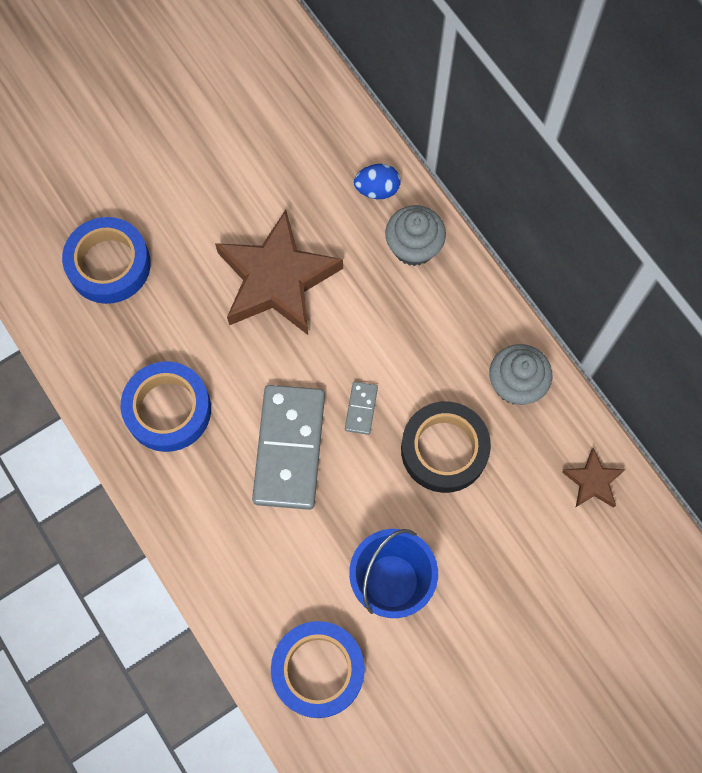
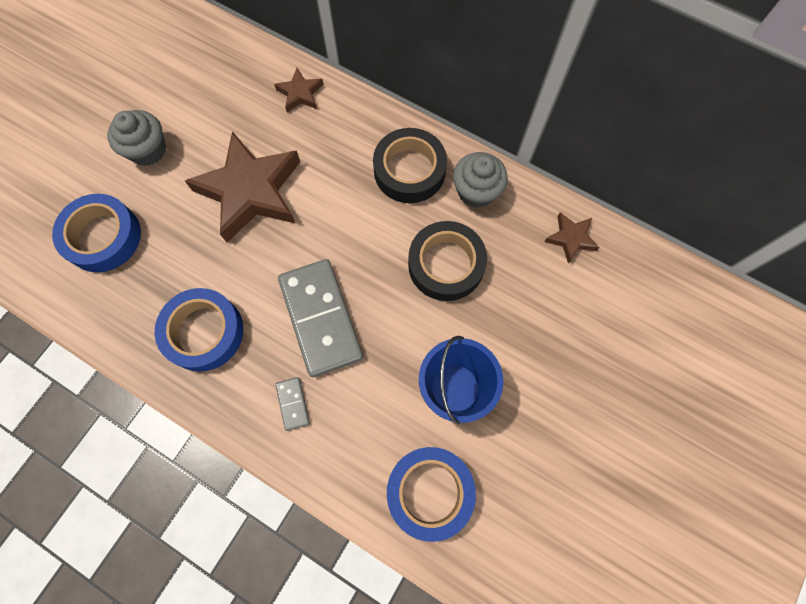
camera: 25 degrees left, 0 degrees up
grey domino [345,382,378,435] -> grey domino moved to [275,377,310,431]
blue egg [354,164,401,199] -> brown star [274,68,324,112]
grey cupcake [385,205,446,266] -> grey cupcake moved to [107,110,166,166]
none -> black tape [373,128,447,203]

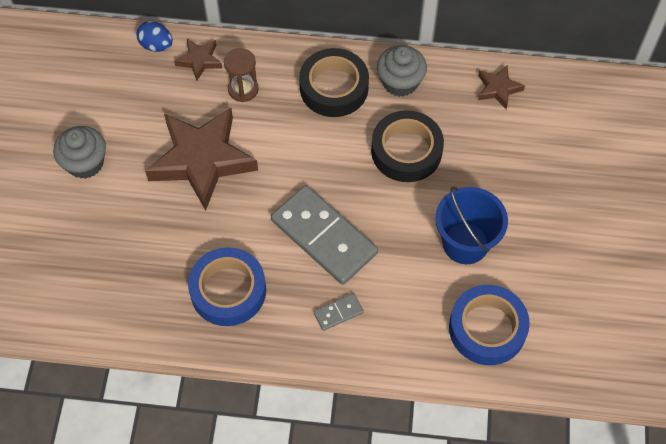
camera: 25 degrees left, 10 degrees down
blue tape [52,194,141,272] -> none
grey domino [275,377,310,431] -> grey domino turned 75 degrees counterclockwise [314,293,364,331]
none -> blue egg [136,21,173,52]
none -> brown hourglass [224,48,259,102]

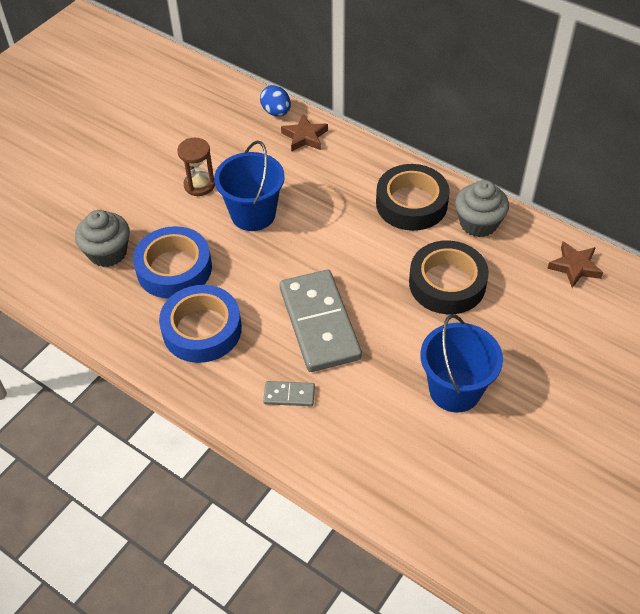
camera: 30 degrees right, 10 degrees down
grey cupcake [53,126,106,179] -> grey cupcake moved to [75,210,130,267]
brown star [145,108,258,211] -> blue bucket [214,141,285,231]
brown hourglass [224,48,259,102] -> brown hourglass moved to [177,138,215,196]
blue tape [449,285,530,365] -> blue tape moved to [133,226,212,299]

